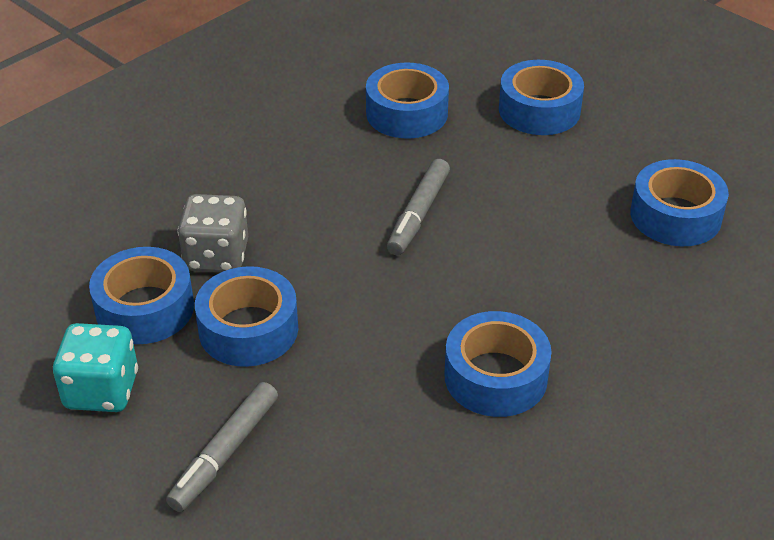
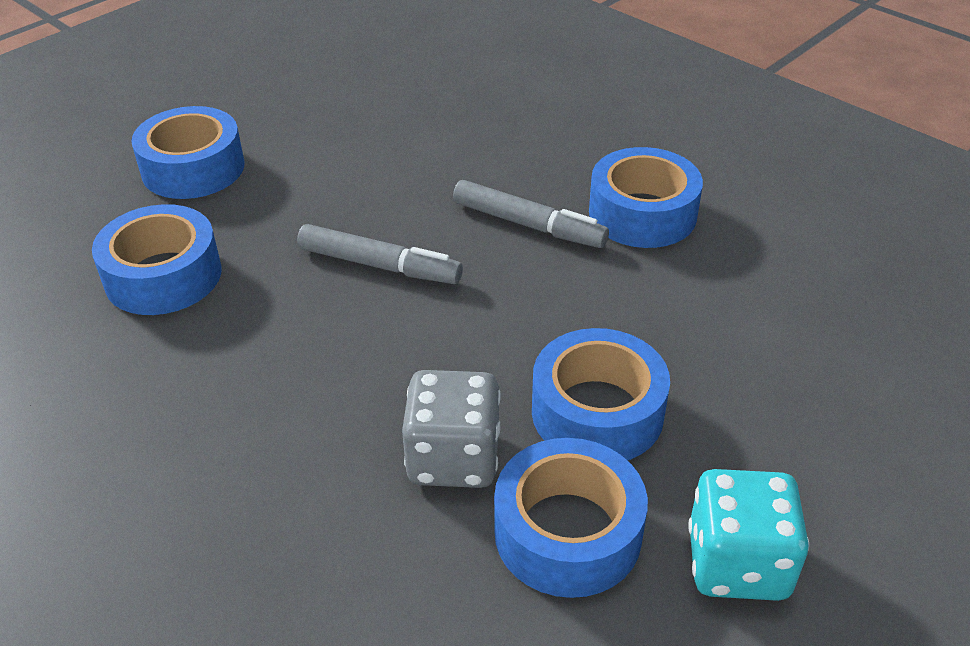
camera: 90 degrees left, 0 degrees up
grey marker [166,382,278,512] -> grey marker moved to [453,180,609,248]
blue tape [631,159,729,246] -> none

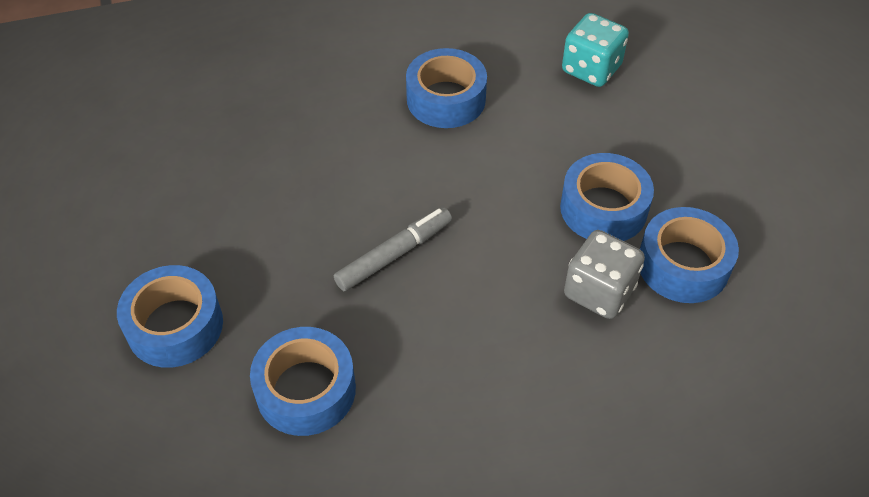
camera: 60 degrees left, 10 degrees up
grey marker [453,180,609,248] -> none
turquoise dice [688,469,809,601] -> turquoise dice moved to [562,13,629,87]

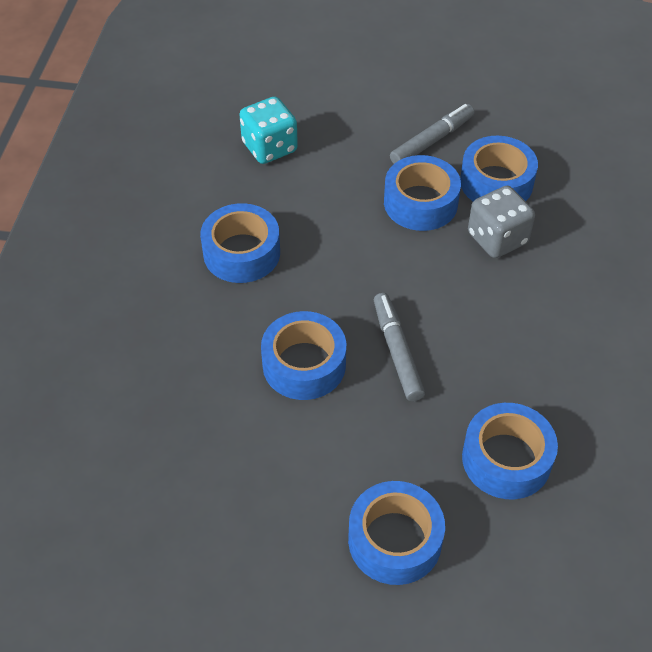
camera: 65 degrees left, 0 degrees up
none -> blue tape [261,311,346,400]
none -> grey marker [390,104,474,164]

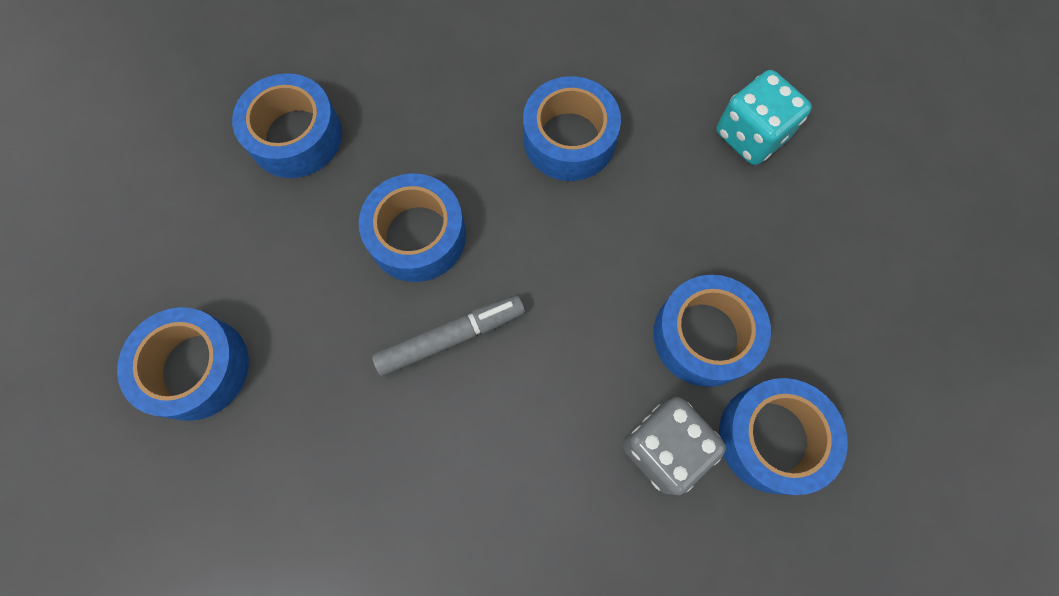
camera: 80 degrees right, 20 degrees up
grey marker [390,104,474,164] -> none
blue tape [462,403,558,499] -> blue tape moved to [232,73,342,178]

